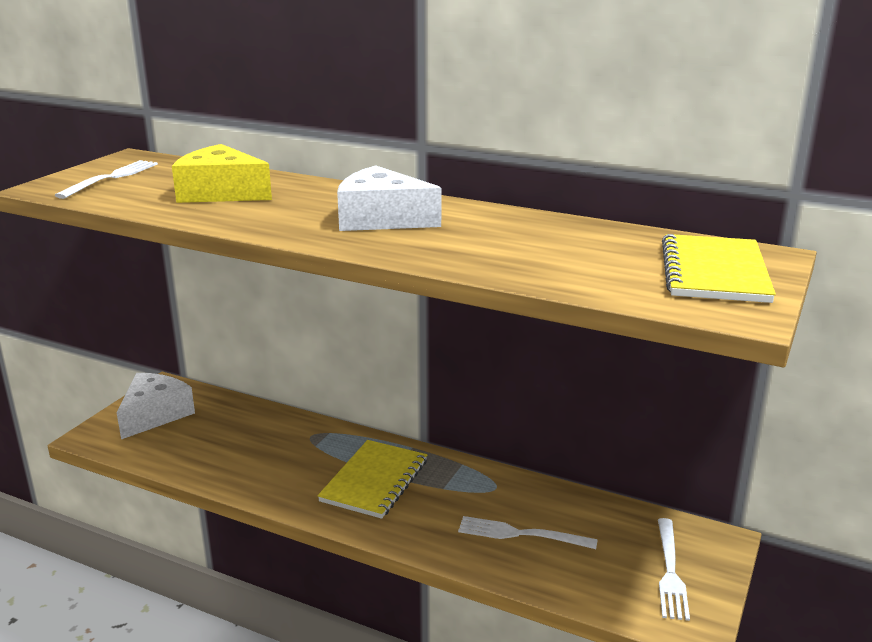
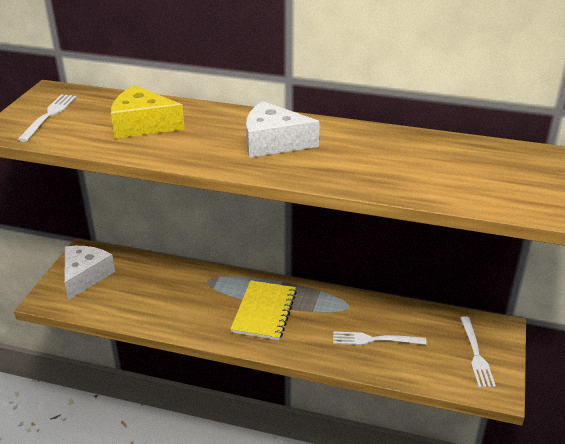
camera: 10 degrees left, 10 degrees up
yellow notebook [662,234,776,303] -> none

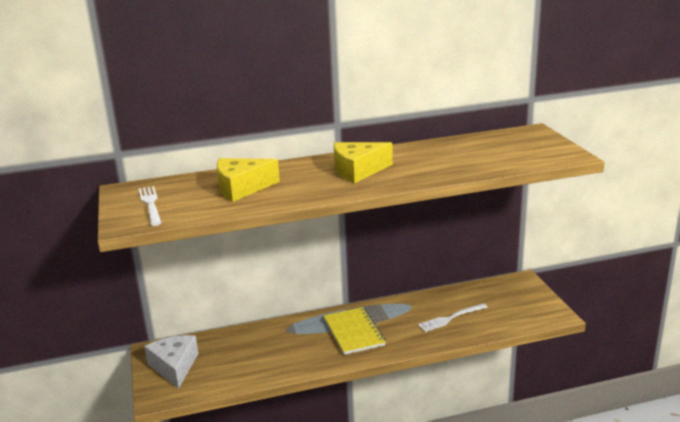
camera: 30 degrees left, 10 degrees down
white cheese [246,101,320,158] -> yellow cheese [334,142,393,183]
white fork [460,317,496,388] -> none

